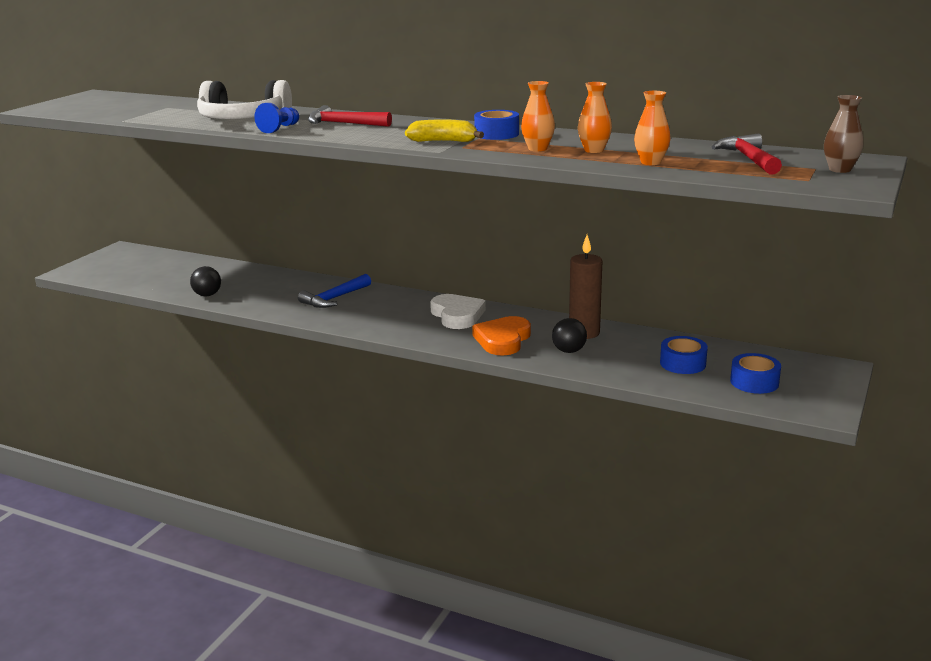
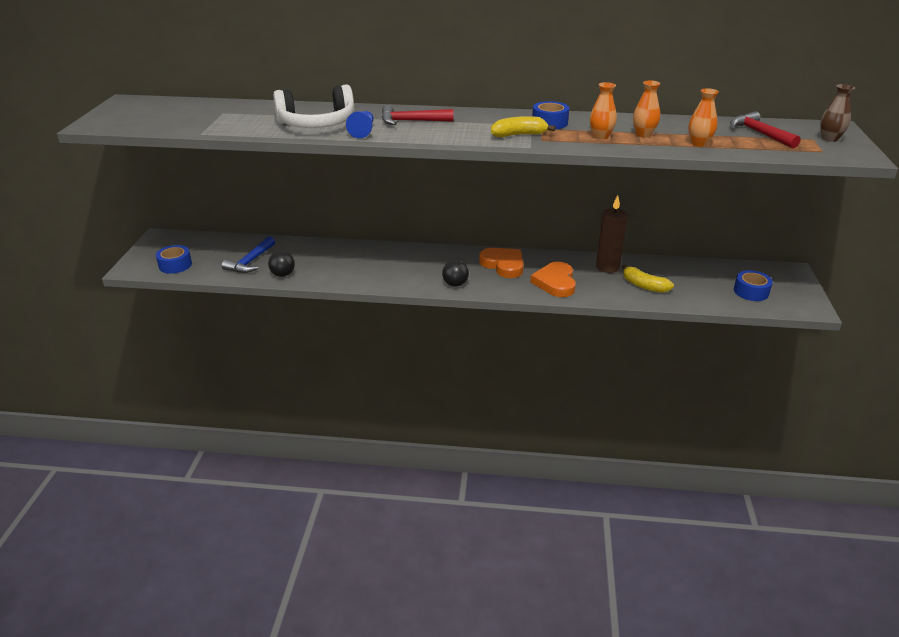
camera: 20 degrees left, 10 degrees up
blue hammer [298,274,371,308] -> blue hammer moved to [222,236,275,273]
white heart [430,294,486,329] -> orange heart [479,248,524,278]
black ball [552,318,587,353] -> black ball moved to [442,260,469,287]
blue tape [660,336,708,374] -> blue tape moved to [156,245,192,274]
none -> yellow banana [622,264,674,293]

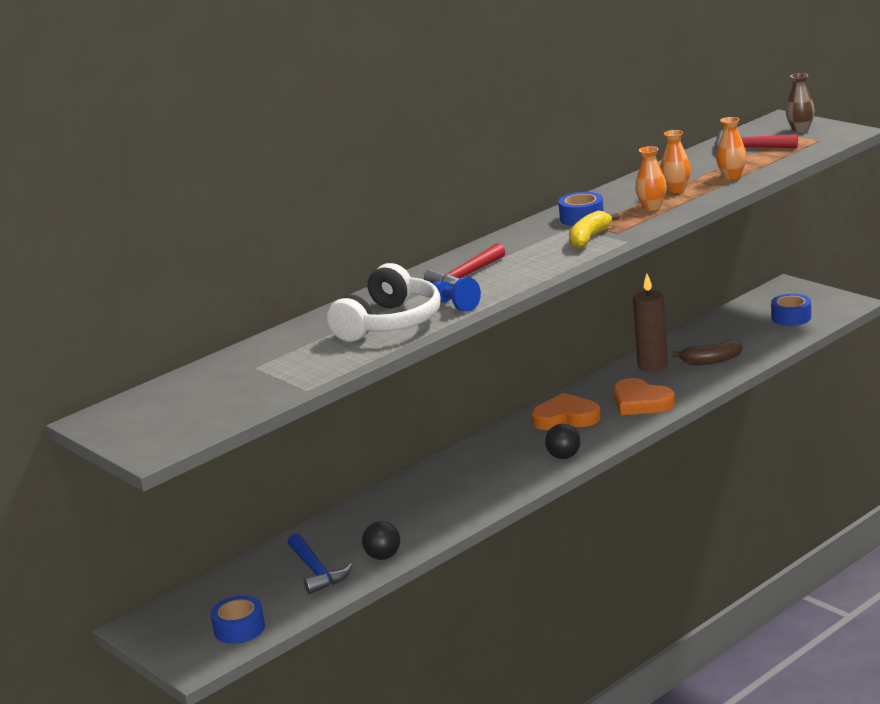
camera: 45 degrees left, 10 degrees down
yellow banana [622,264,674,293] -> brown banana [672,340,742,365]

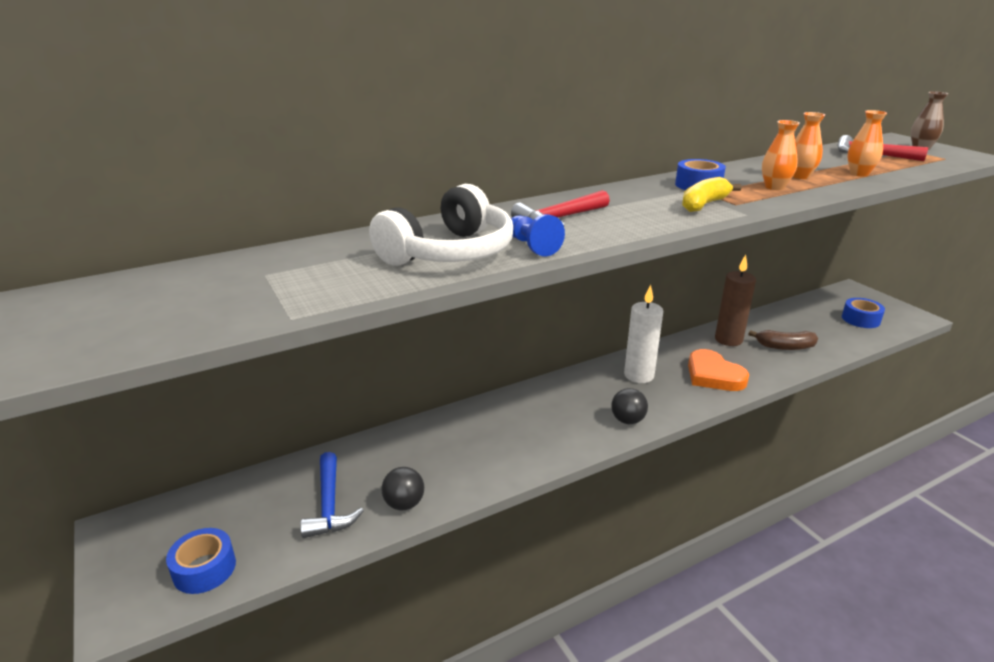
camera: 10 degrees right, 5 degrees up
orange heart [531,393,601,430] -> white candle [624,285,663,383]

